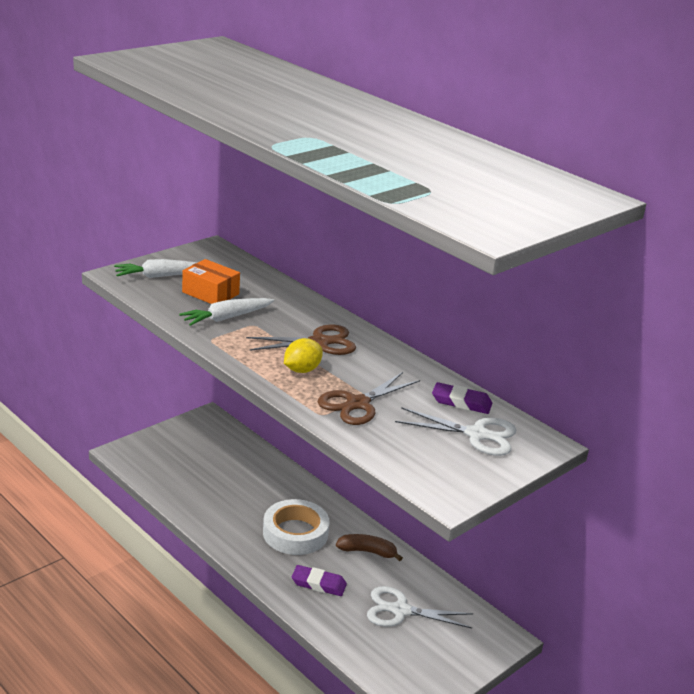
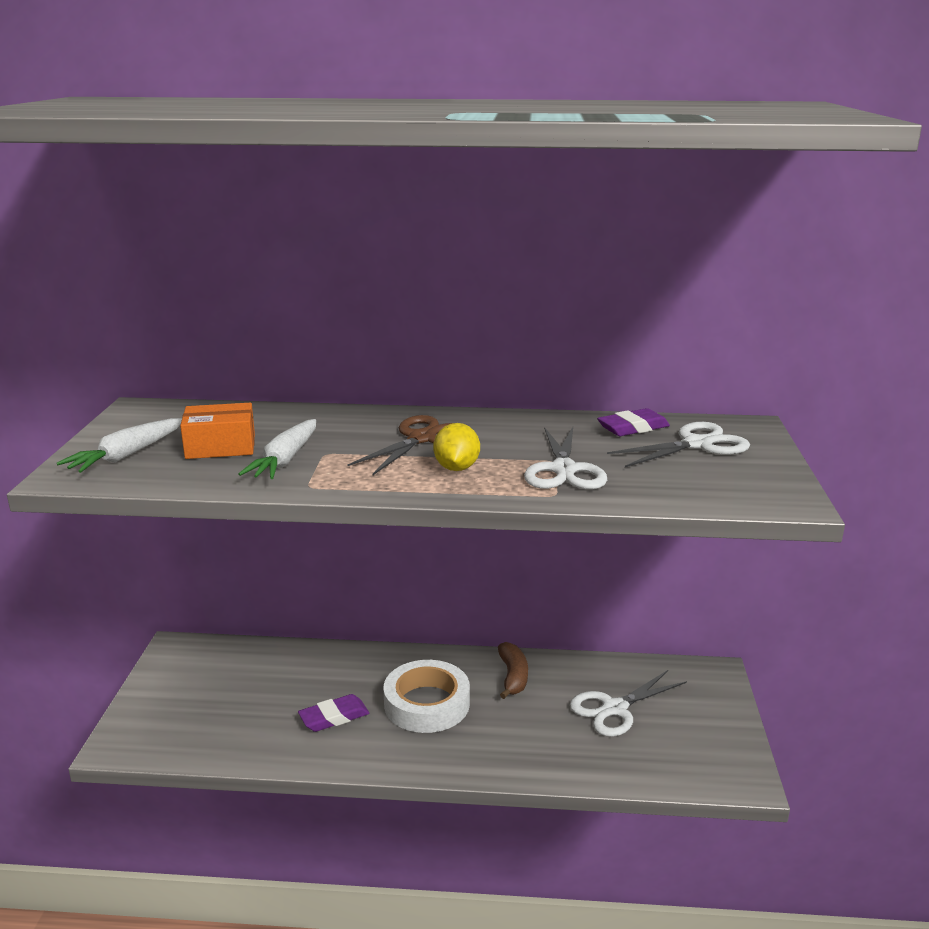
camera: 40 degrees left, 5 degrees down
purple eraser [292,565,347,596] -> purple eraser moved to [298,694,370,732]
brown scissors [318,372,420,425] -> white scissors [524,427,607,490]
brown banana [336,534,403,561] -> brown banana turned 120 degrees clockwise [498,642,528,699]

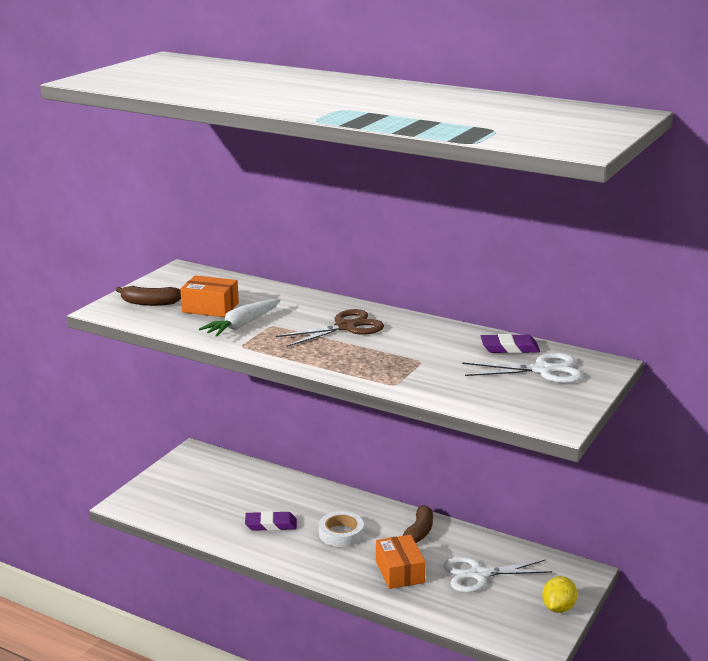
camera: 25 degrees right, 0 degrees up
white carrot [57,418,182,473] -> brown banana [116,286,181,306]
white tape [383,660,470,733] -> white tape [319,511,364,547], size x0.67
yellow lemon [433,423,480,471] -> yellow lemon moved to [542,576,577,613]
white scissors [524,427,607,490] -> none
none -> orange box [376,535,426,589]

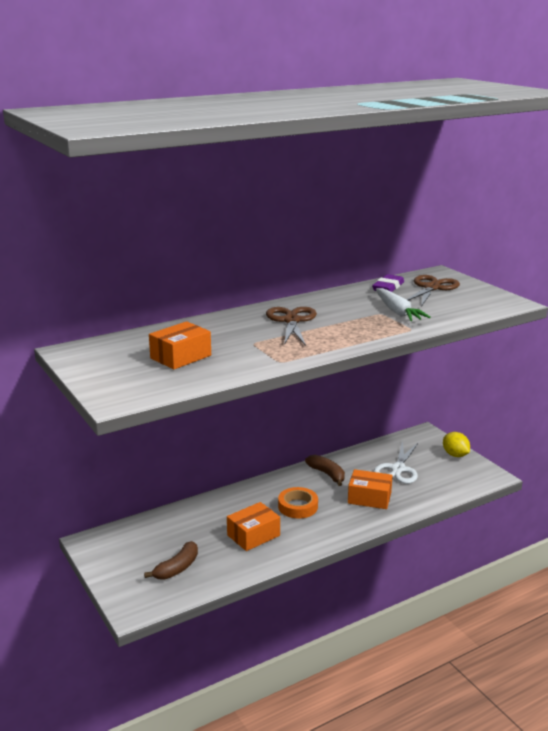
camera: 60 degrees left, 0 degrees up
brown banana [116,286,181,306] -> brown banana moved to [144,541,198,580]
white carrot [199,299,281,337] -> white carrot moved to [376,288,431,321]
purple eraser [245,511,297,531] -> orange box [227,502,280,551]
white tape [319,511,364,547] -> orange tape [278,487,318,518]
white scissors [462,353,583,383] -> brown scissors [406,275,460,307]

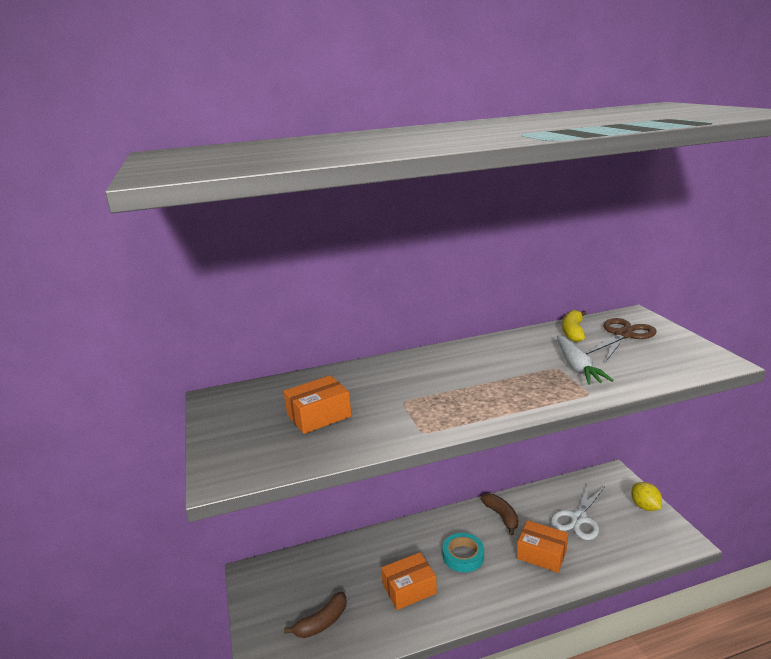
camera: 15 degrees right, 0 degrees up
brown scissors [266,307,317,346] -> none
orange tape [278,487,318,518] -> turquoise tape [442,533,484,572]
purple eraser [372,274,404,292] -> yellow banana [562,310,587,342]

